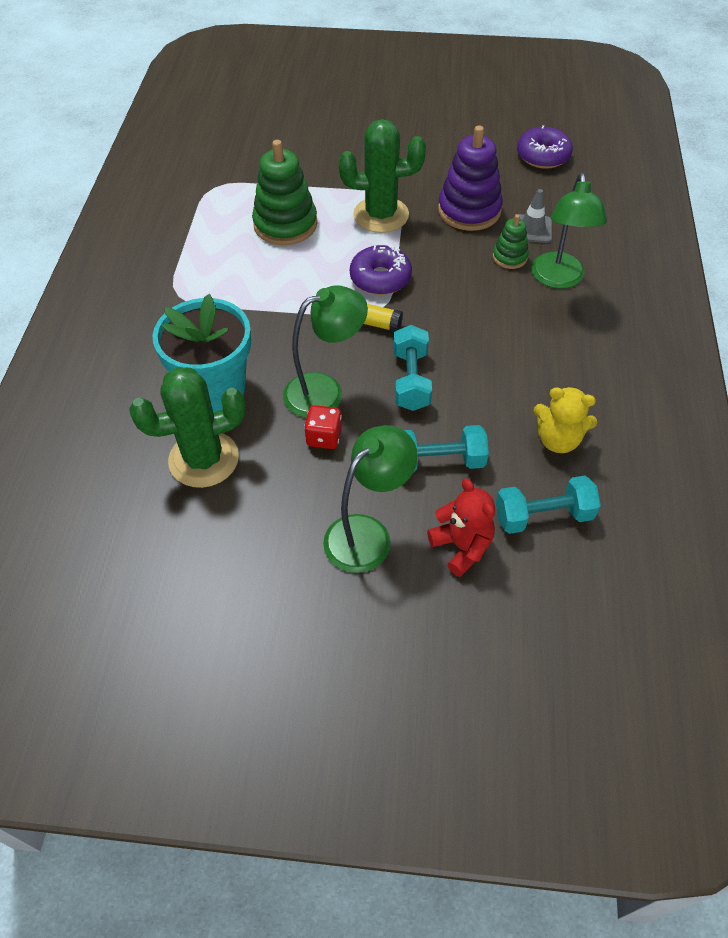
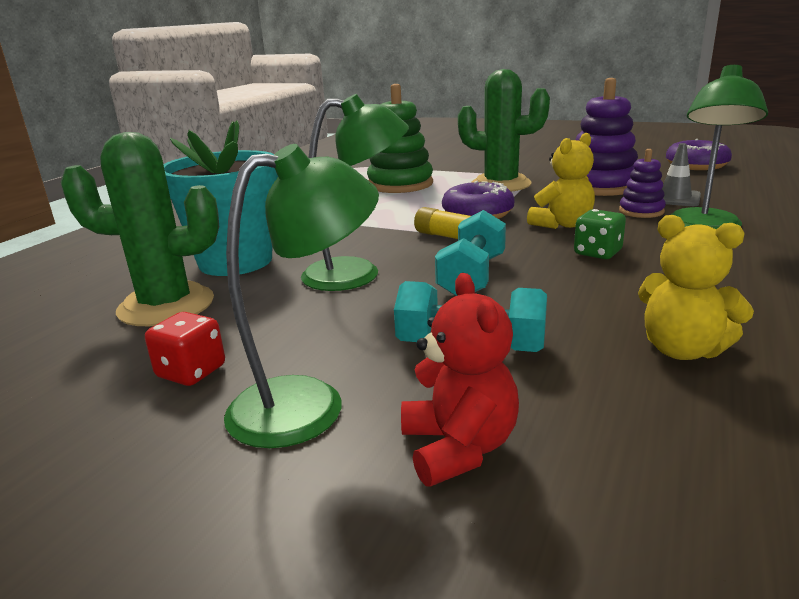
camera: 20 degrees right, 30 degrees down
red dice [304,405,342,449] -> red dice moved to [145,312,225,386]
green stacking toy [493,214,529,269] -> purple stacking toy [619,149,666,218]
turquoise dumbbell [496,476,601,534] -> none
none -> yellow teddy bear [527,133,595,229]
none -> green dice [574,209,626,259]

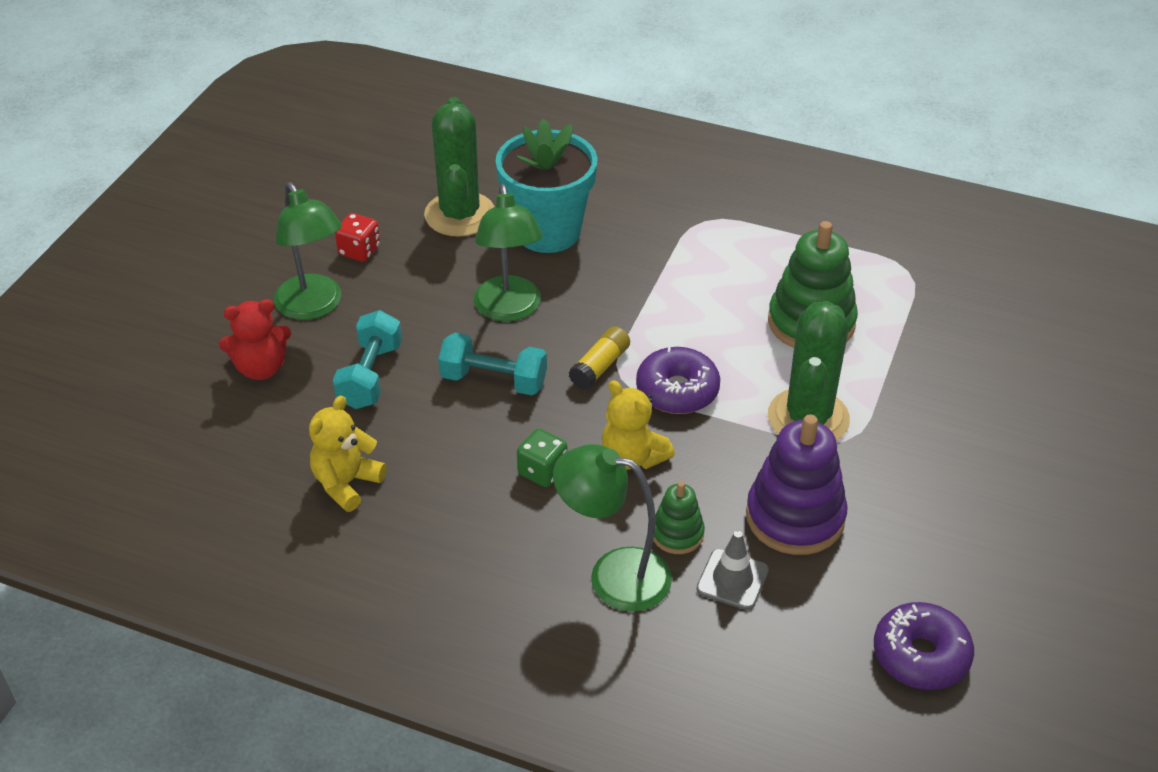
camera: 85 degrees right, 20 degrees up
purple stacking toy [619,149,666,218] -> green stacking toy [653,481,705,554]

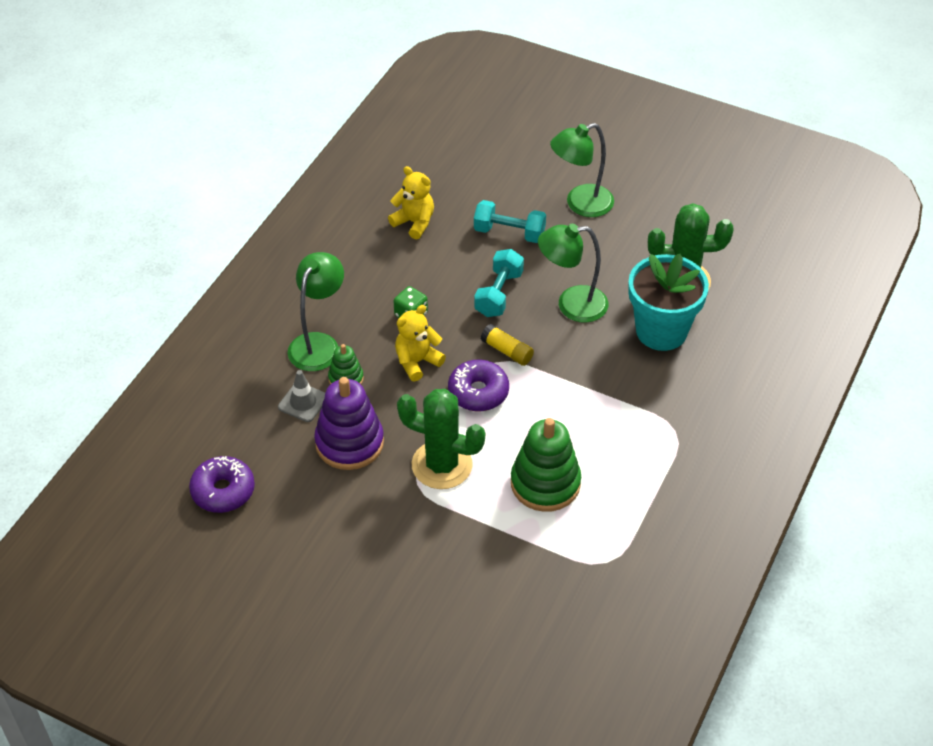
camera: 95 degrees right, 5 degrees up
red teddy bear [219,299,291,380] -> none
red dice [335,213,380,262] -> none

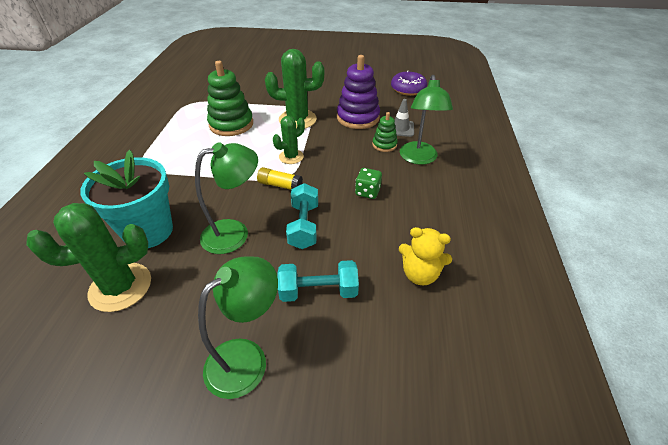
camera: 160 degrees right, 5 degrees down
yellow teddy bear [395,305,446,382] -> none
purple donut [448,360,509,411] -> green cactus [273,116,305,164]

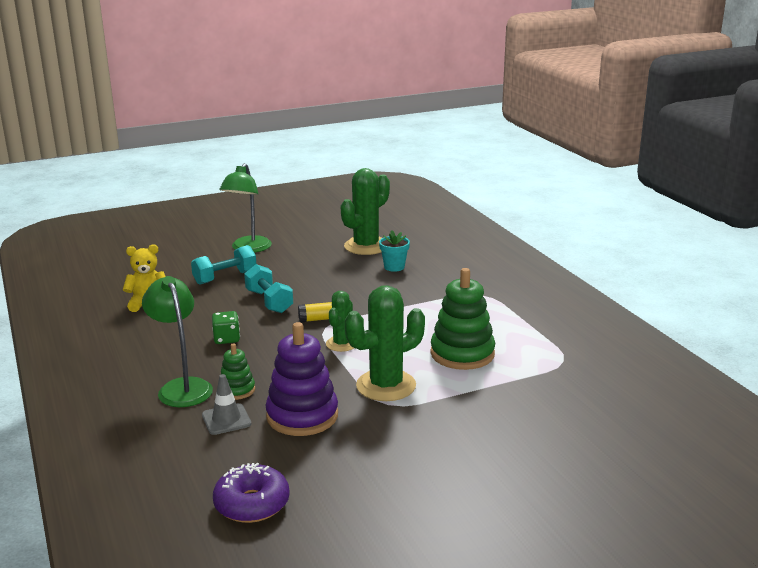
camera: 150 degrees right, 20 degrees down
turquoise flower pot [80,150,173,248] -> turquoise flower pot [379,230,410,272], size x0.48
green lamp [195,142,258,254] -> none

